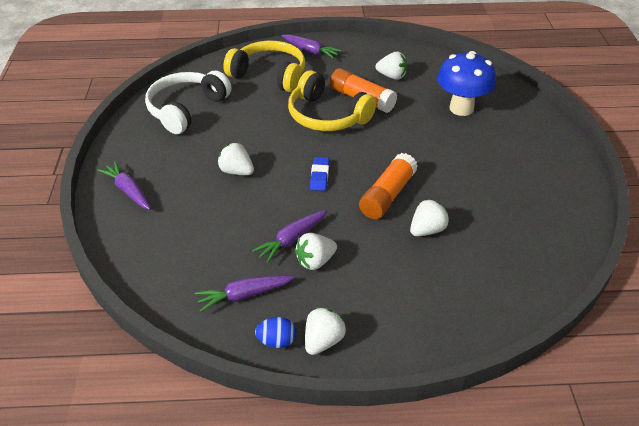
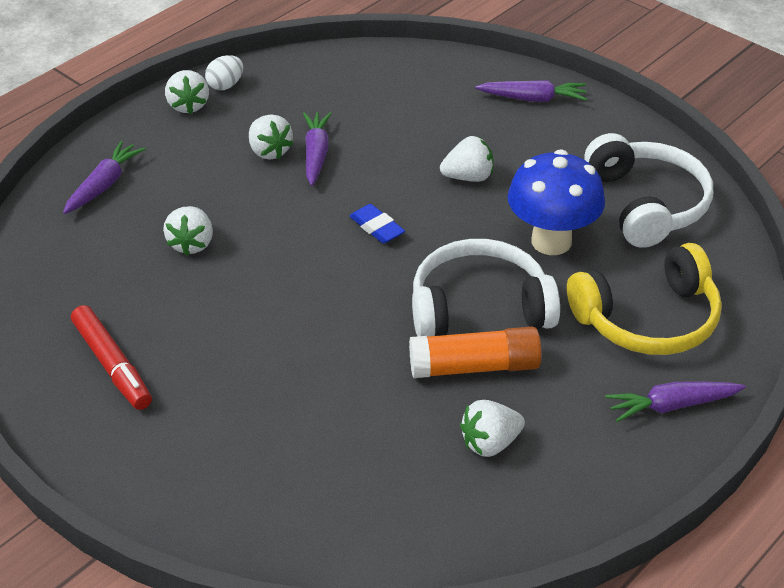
camera: 135 degrees right, 0 degrees up
purple carrot [195,275,295,312] -> purple carrot moved to [63,141,145,214]
blue egg [255,317,297,348] -> white egg [205,55,243,90]
yellow headphones [288,70,377,131] -> white headphones [412,239,560,337]
white strawberry [295,233,337,270] -> white strawberry turned 135 degrees clockwise [249,114,293,159]
orange glue stick [359,153,418,219] -> none
blue mushroom [437,51,496,116] -> blue mushroom moved to [507,149,605,255]
none -> red marker [71,305,152,410]

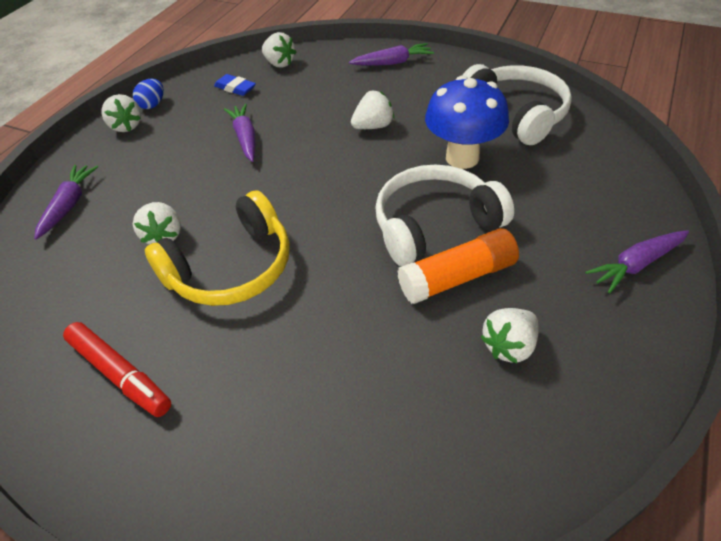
camera: 15 degrees left, 5 degrees up
white egg [205,55,243,90] -> blue egg [133,79,164,109]
white strawberry [249,114,293,159] -> white strawberry moved to [262,32,297,68]
blue eraser [349,204,405,244] -> blue eraser moved to [214,74,256,96]
yellow headphones [567,243,722,355] -> yellow headphones moved to [145,190,290,306]

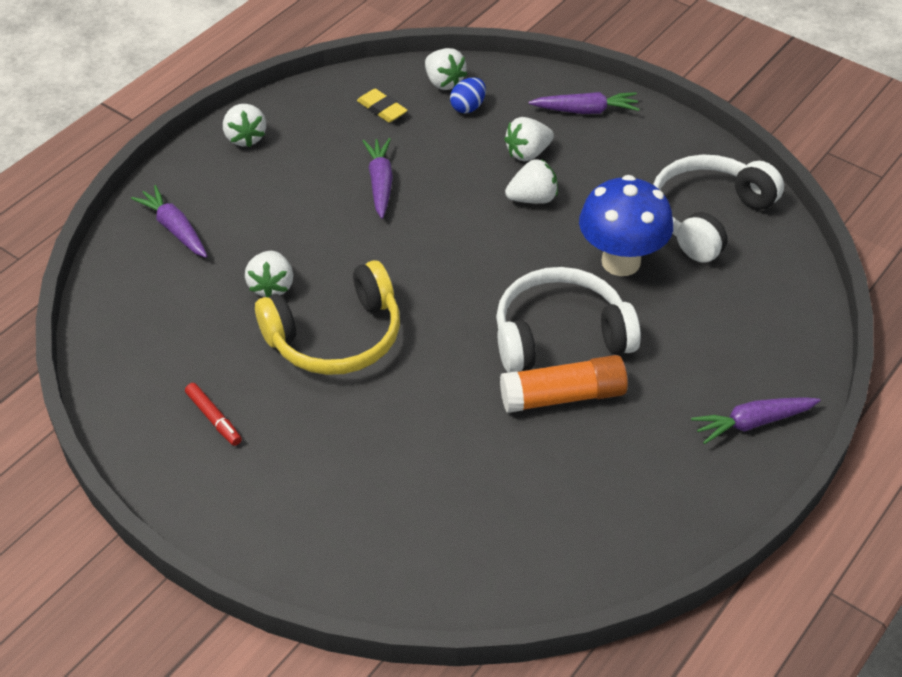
camera: 10 degrees right, 0 degrees up
purple carrot [34,165,98,240] -> purple carrot turned 60 degrees counterclockwise [131,185,207,258]
red marker [63,322,171,417] -> red marker [185,383,242,446], size x0.61
blue egg [133,79,164,109] -> blue egg moved to [450,77,486,113]
blue eraser [214,74,256,96] -> yellow eraser [357,89,408,123]
white headphones [462,64,572,145] -> white headphones turned 120 degrees counterclockwise [653,154,784,263]
white strawberry [481,308,539,363] -> white strawberry moved to [504,117,554,161]

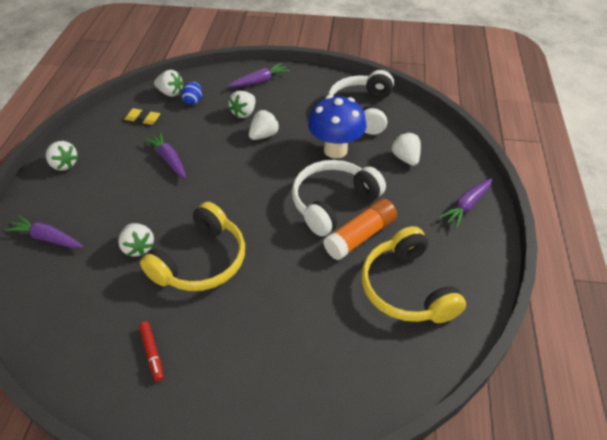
camera: 30 degrees left, 0 degrees up
red marker [185,383,242,446] -> red marker turned 45 degrees clockwise [139,321,164,382]
none -> yellow headphones [361,226,466,323]
none -> white strawberry [391,132,421,166]

